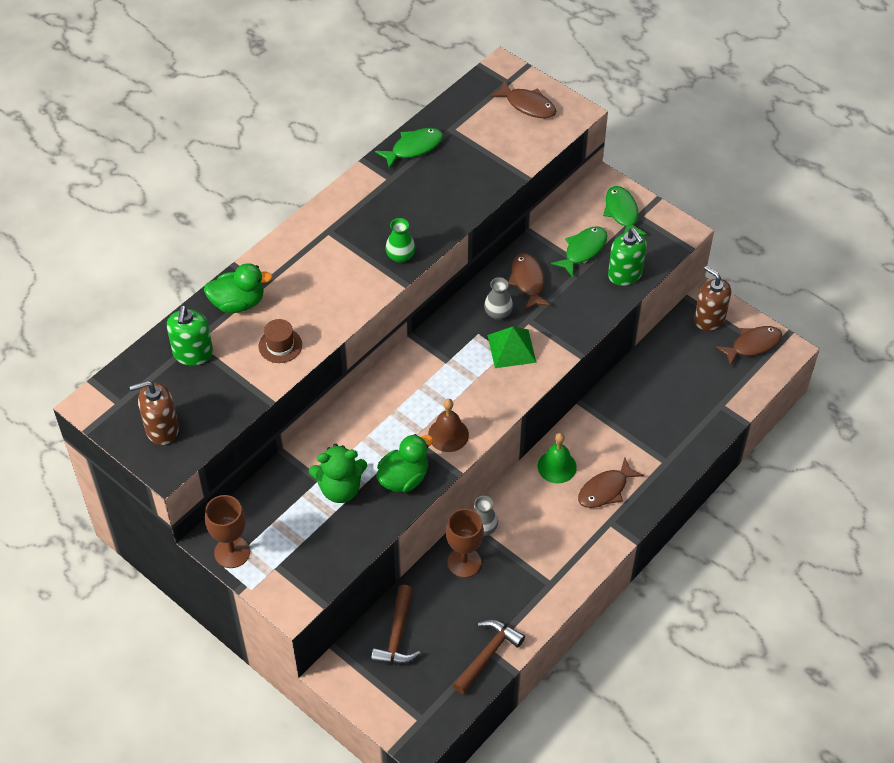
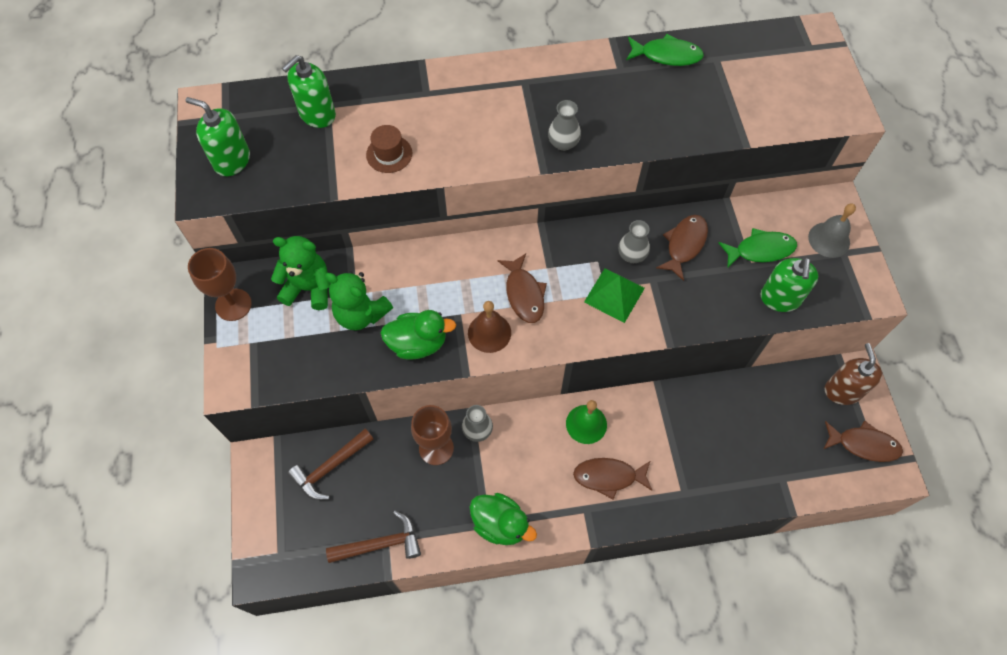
camera: 40 degrees right, 10 degrees up
brown soap dispenser [130,381,179,445] -> green soap dispenser [185,97,250,176]
green duck [204,263,273,313] -> green duck moved to [469,493,537,545]
green vase [385,218,415,263] -> grey vase [548,100,581,151]
brown fish [490,80,556,118] -> brown fish moved to [497,253,547,323]
green fish [603,186,647,235] -> grey bell [808,203,856,258]
none -> green teddy bear [271,236,331,310]

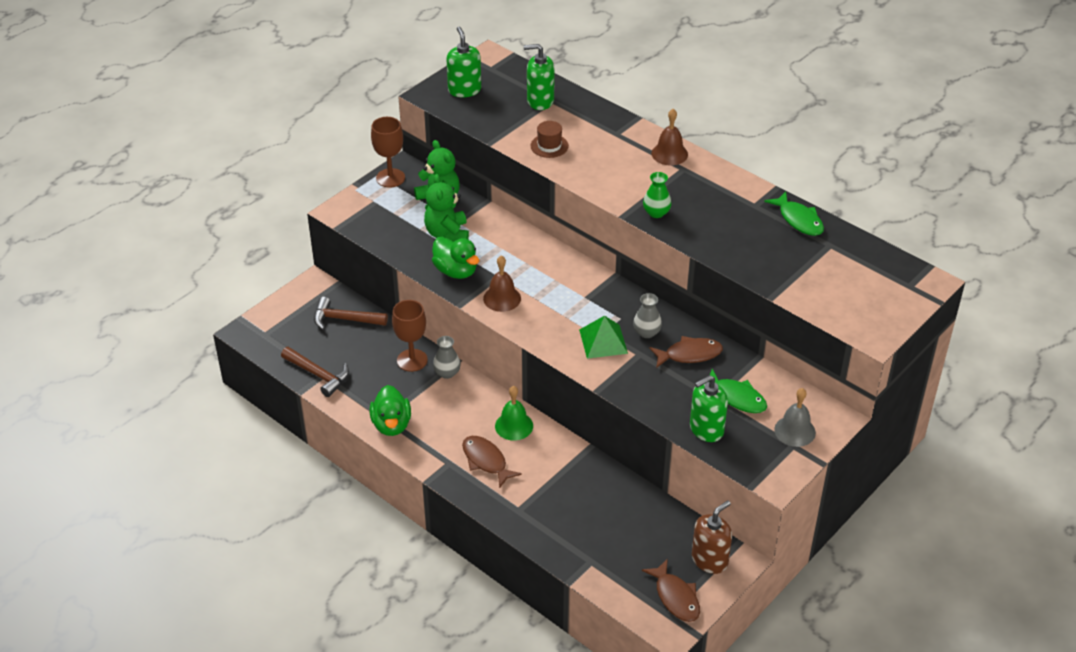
camera: 50 degrees right, 20 degrees down
brown fish [497,253,547,323] -> none
grey vase [548,100,581,151] -> green vase [643,172,672,218]
none -> brown bell [651,109,688,166]

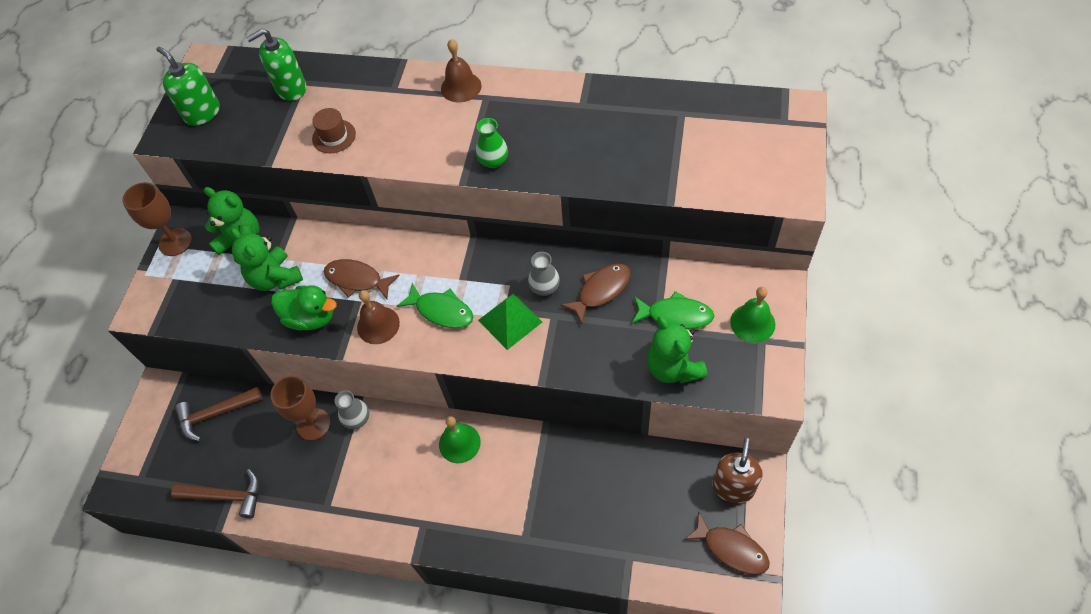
camera: 25 degrees left, 15 degrees up
green duck [370,385,411,436] -> none
brown fish [462,436,522,489] -> brown fish moved to [324,259,400,299]
green soap dispenser [690,375,728,442] -> green teddy bear [647,316,707,383]
green fish [764,192,824,236] -> green fish moved to [397,283,473,328]
grey bell [774,388,816,447] -> green bell [730,287,776,343]

